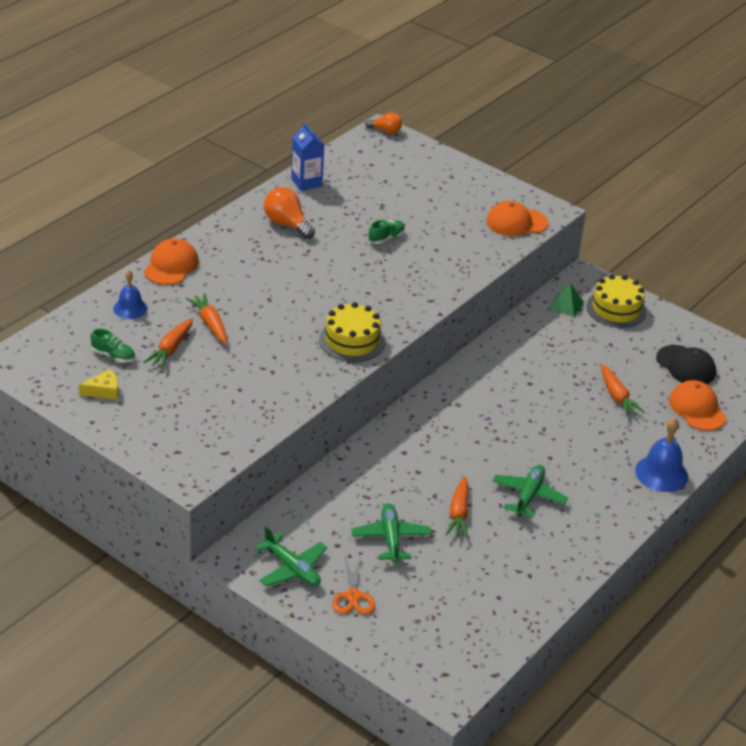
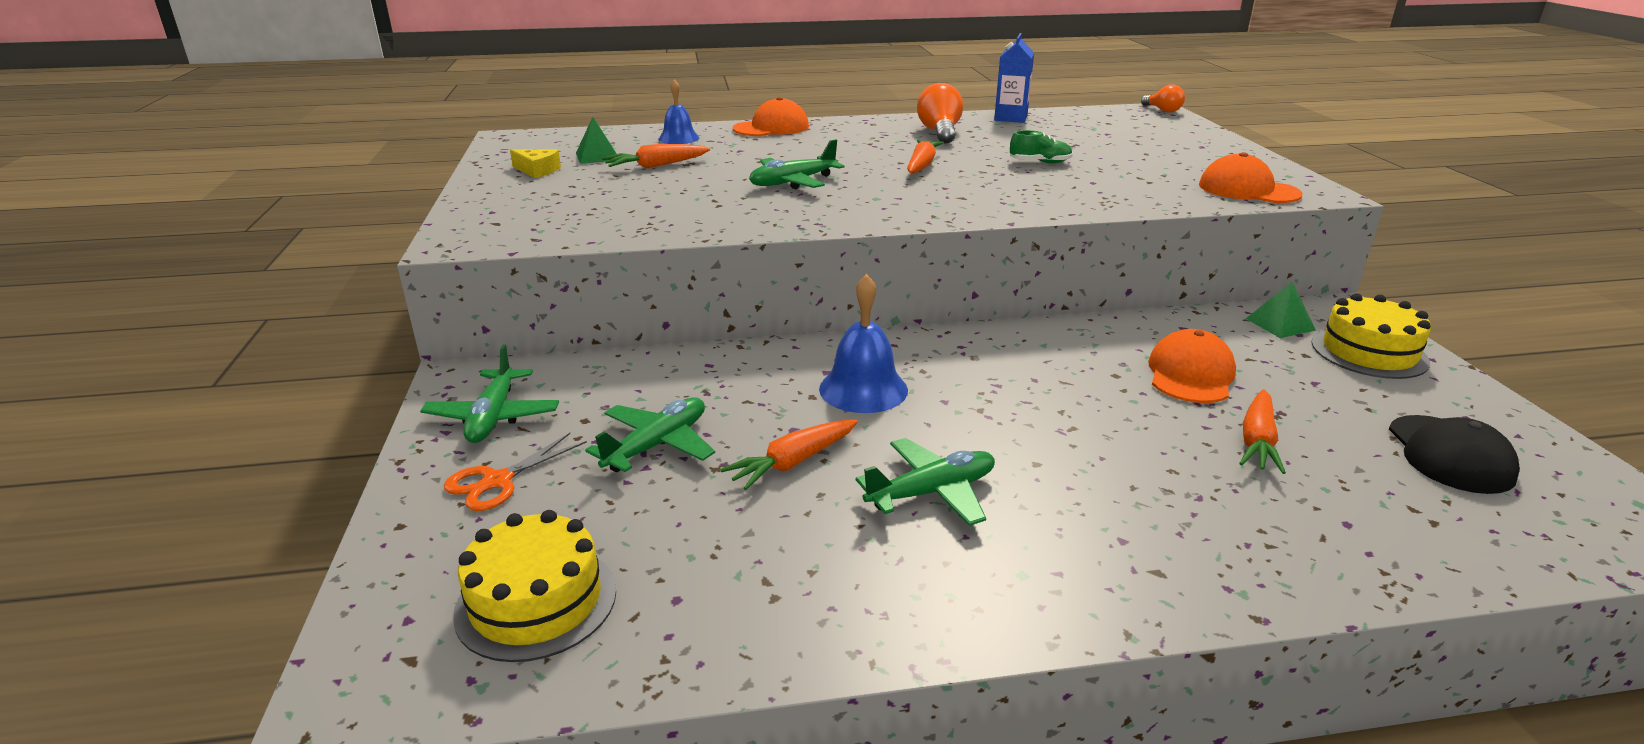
camera: 45 degrees right, 10 degrees down
green shoe [91,329,135,363] -> green pyramid [576,117,617,164]
orange carrot [186,293,227,344] -> orange carrot moved to [907,140,944,174]
yellow cake [319,302,385,362] -> yellow cake moved to [453,510,616,662]
blue bell [635,417,688,492] -> blue bell moved to [819,274,908,413]
orange cap [669,380,726,431] -> orange cap moved to [1148,329,1236,403]
none -> green plane [749,139,844,189]

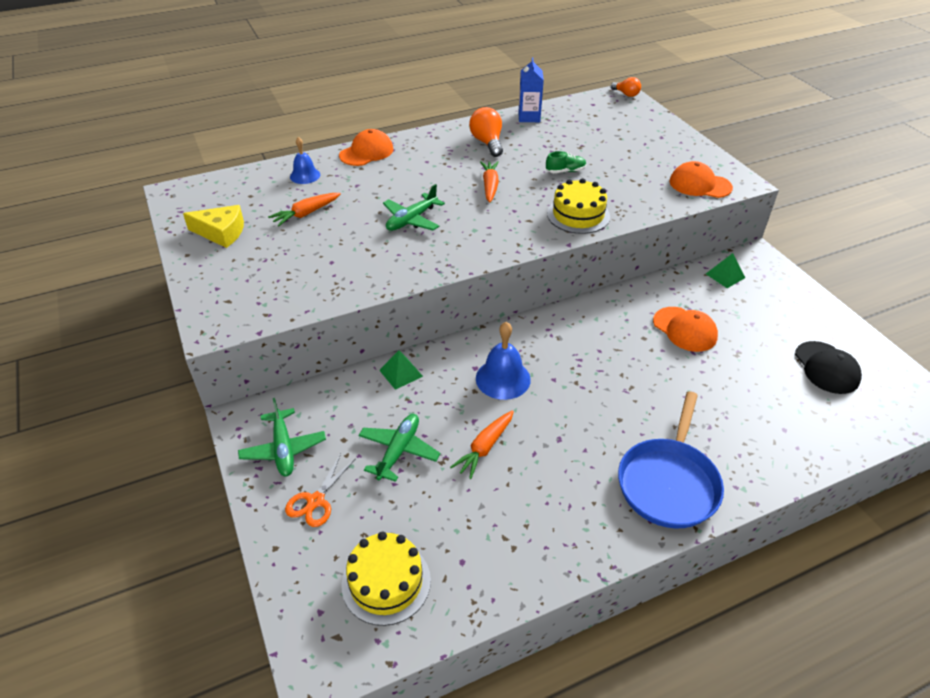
camera: 15 degrees left, 15 degrees up
yellow cheese [510,149,561,178] -> yellow cheese [183,205,244,248], size x1.53
green pyramid [576,117,617,164] -> green pyramid moved to [379,350,423,390]
green plane [856,438,995,526] -> none
orange cap [1148,329,1236,403] -> orange cap turned 135 degrees clockwise [653,307,718,352]
orange carrot [1239,390,1286,474] -> none
yellow cake [1311,293,1431,379] -> yellow cake moved to [547,178,610,234]
none -> blue pan [618,391,724,529]

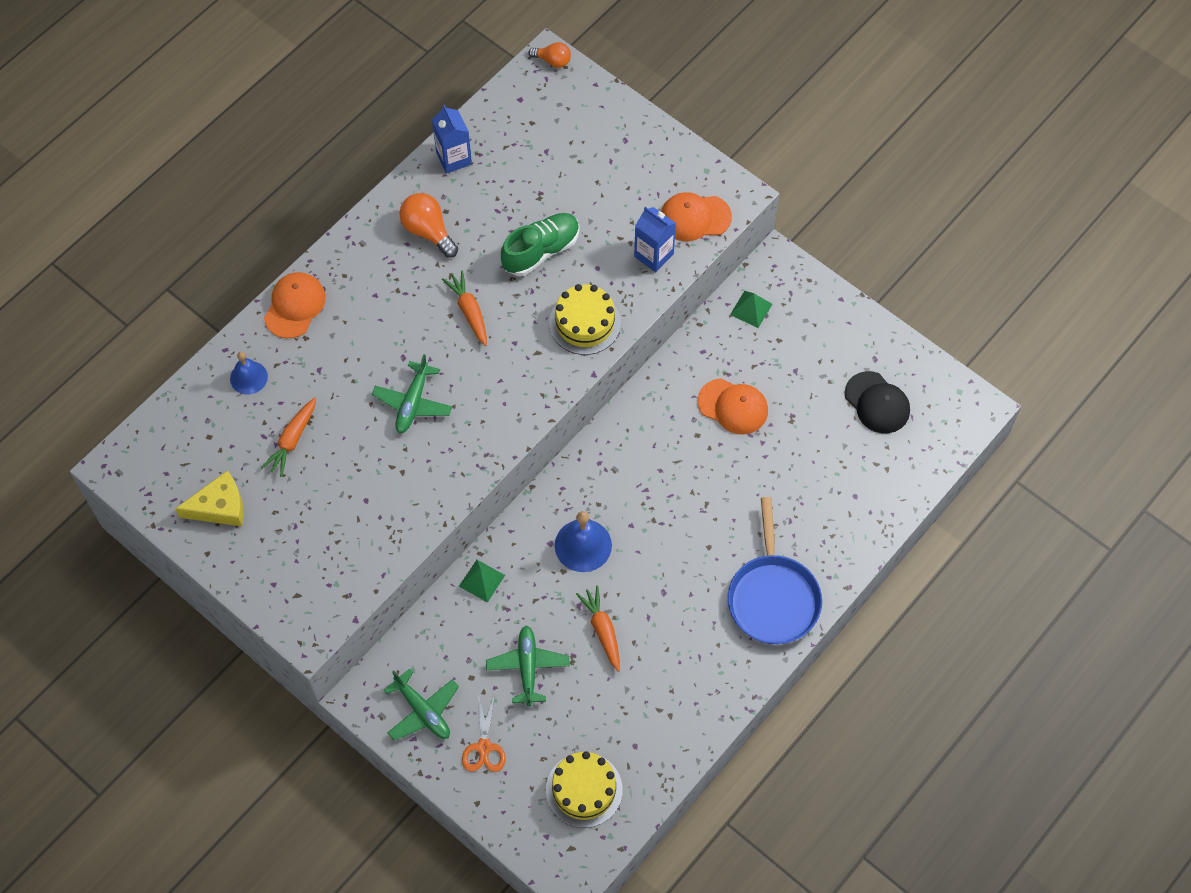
camera: 25 degrees left, 20 degrees up
orange carrot [450,410,514,479] -> orange carrot turned 150 degrees clockwise [576,586,620,672]
green shoe [546,151,586,173] -> green shoe [501,213,580,276], size x1.79
none -> blue carton [634,207,676,272]

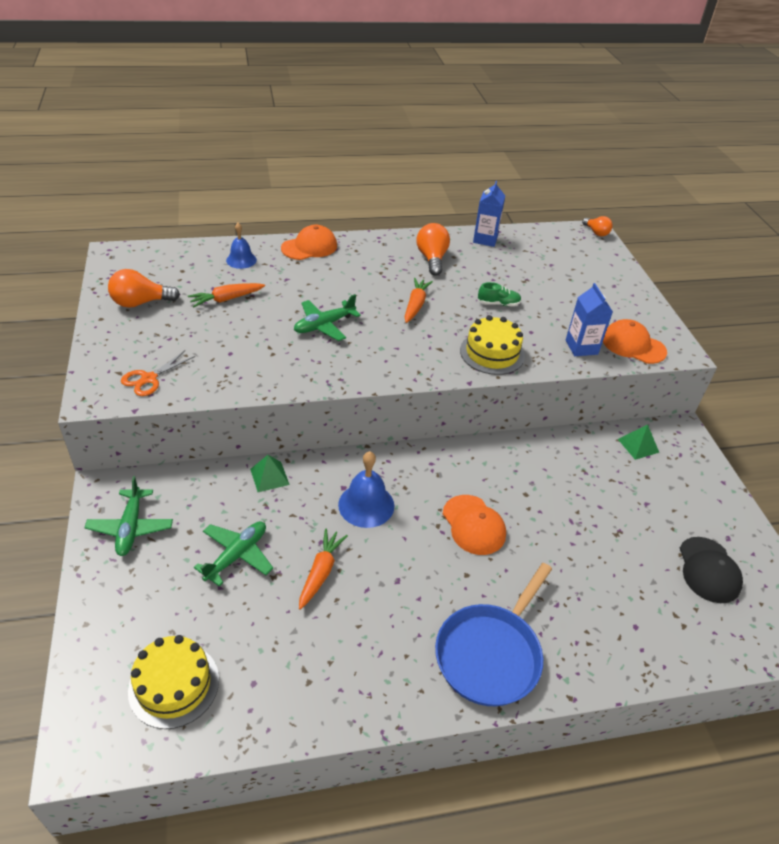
camera: 35 degrees right, 20 degrees down
yellow cheese [175,470,244,527] -> orange light bulb [108,269,180,308]
orange scissors [462,694,506,772] -> orange scissors moved to [121,351,195,396]
green shoe [501,213,580,276] -> green shoe [478,282,521,306], size x0.56
orange cap [698,378,768,434] -> orange cap moved to [443,495,506,555]

